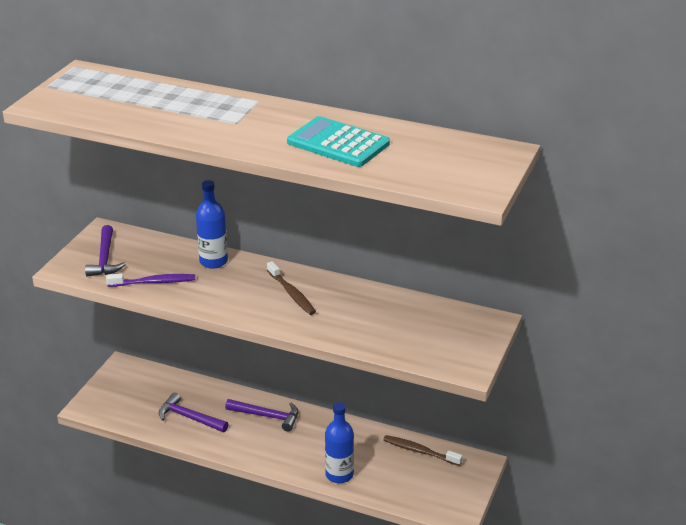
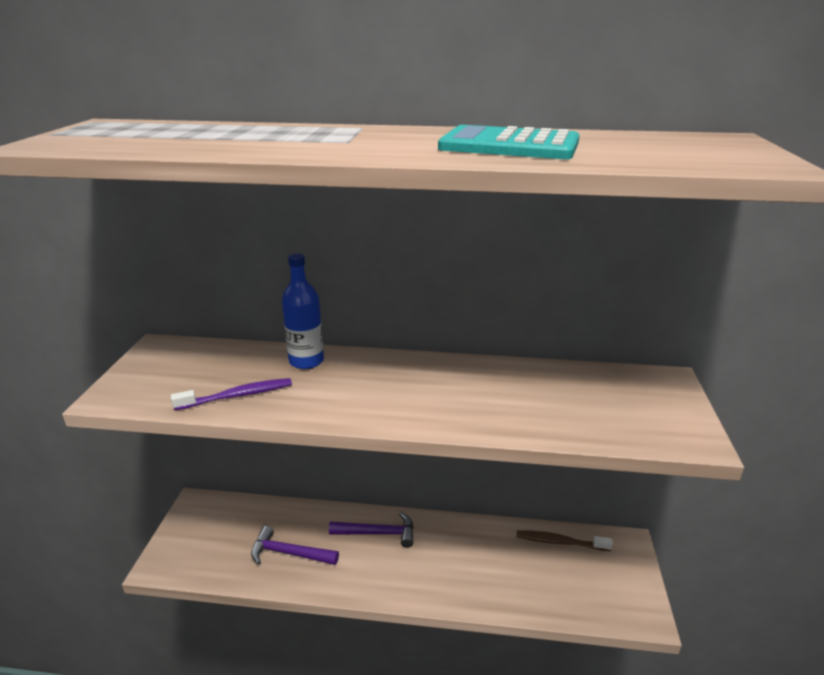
camera: 15 degrees left, 5 degrees down
purple hammer [85,225,126,277] -> none
brown toothbrush [267,261,316,315] -> none
blue bottle [325,402,354,483] -> none

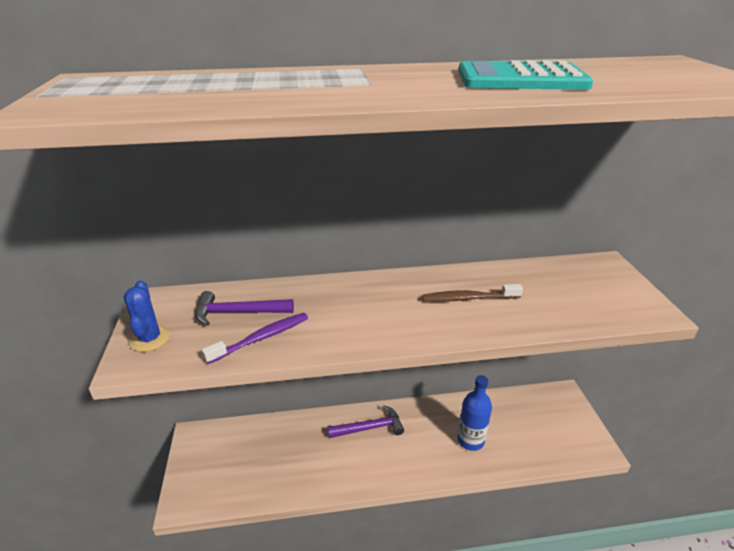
camera: 15 degrees left, 5 degrees up
purple hammer [251,526,339,565] -> purple hammer moved to [196,291,294,326]
blue bottle [282,254,324,369] -> blue bottle moved to [457,375,492,451]
brown toothbrush [517,530,613,551] -> brown toothbrush moved to [422,284,523,302]
none -> blue cactus [124,281,170,352]

